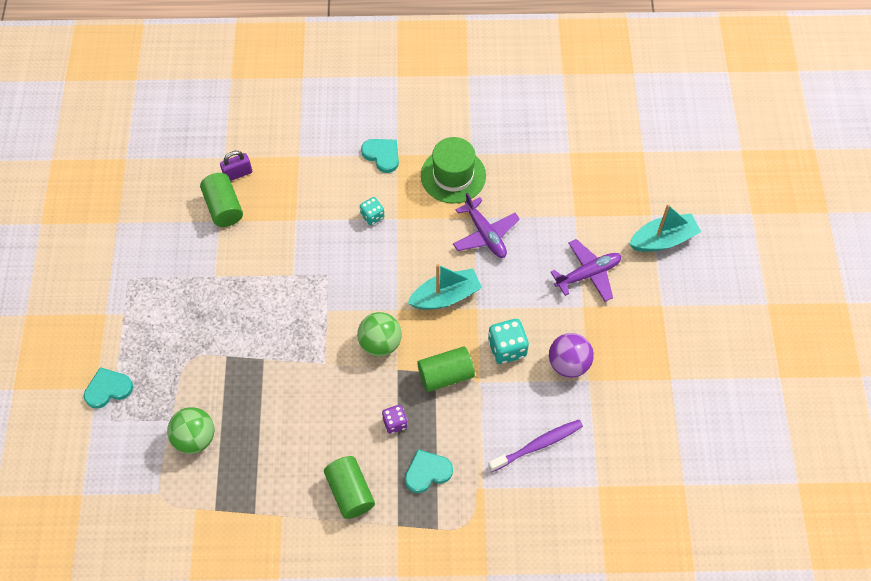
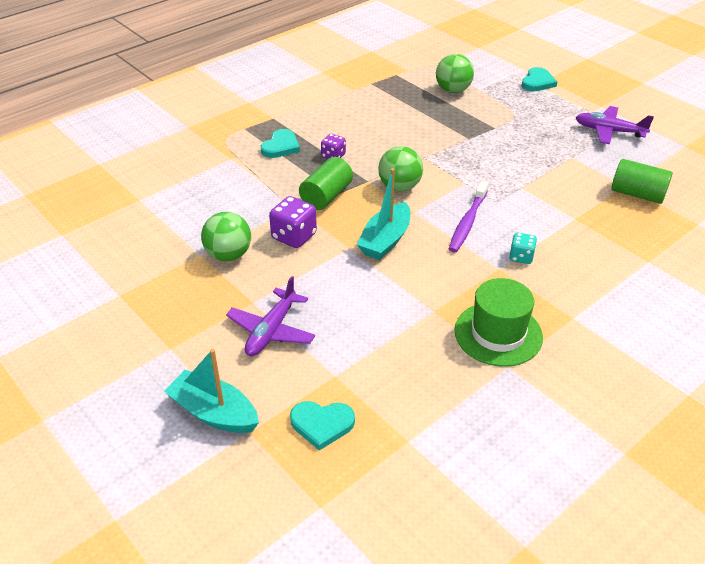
camera: 140 degrees right, 20 degrees down
purple padlock [220,151,252,181] -> none
green cylinder [324,456,375,519] -> none
turquoise heart [361,139,399,173] -> turquoise heart moved to [290,401,355,451]
purple plane [453,193,520,258] -> purple plane moved to [576,106,654,144]
turquoise dice [488,319,529,364] -> purple dice [269,196,317,248]
purple toothbrush [488,420,583,472] -> purple toothbrush moved to [449,181,488,252]
purple ball [549,333,594,378] -> green ball [201,212,251,261]
turquoise boat [629,204,701,252] -> turquoise boat turned 90 degrees clockwise [164,349,259,433]

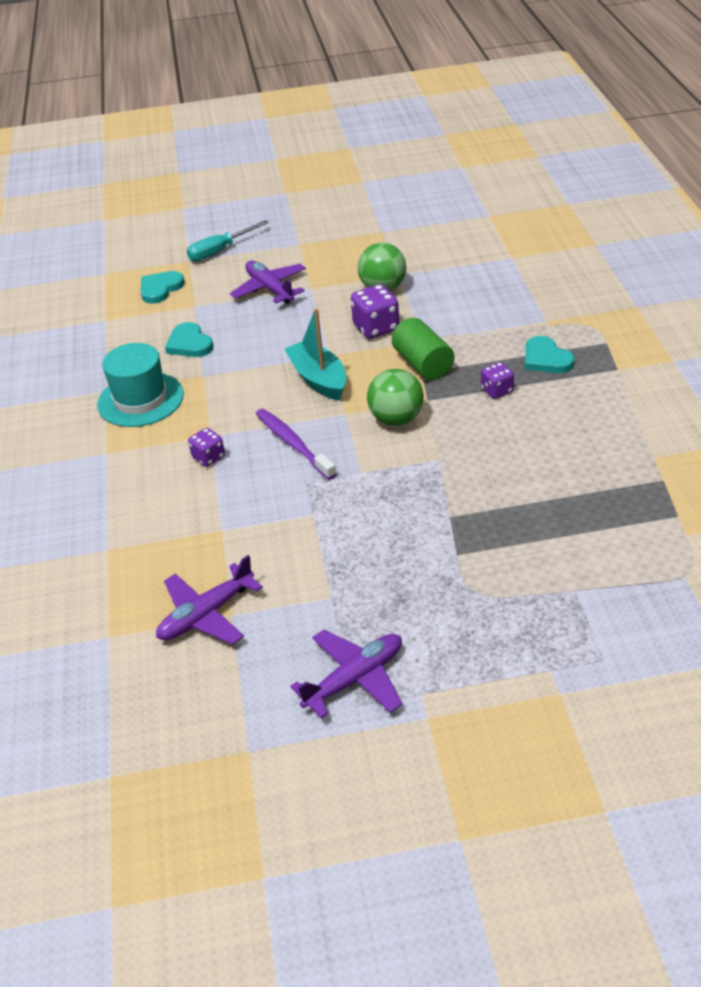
camera: 125 degrees right, 0 degrees up
turquoise boat [164,349,259,433] -> turquoise screwdriver [187,220,269,261]
green ball [436,54,474,93] -> none
green hat [454,278,543,367] -> turquoise hat [97,343,184,427]
turquoise dice [509,233,537,264] -> purple dice [188,428,225,467]
turquoise heart [522,67,557,91] -> turquoise heart moved to [165,322,214,357]
green cylinder [611,159,673,204] -> purple plane [156,555,263,645]

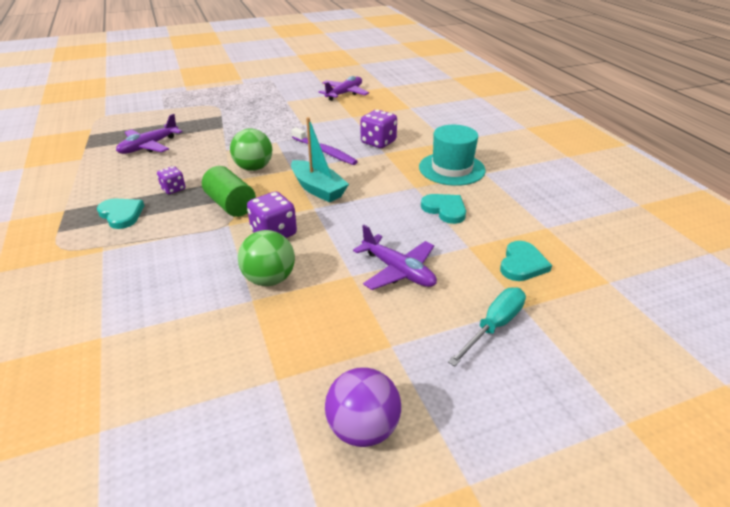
camera: 165 degrees right, 5 degrees down
purple dice [188,428,225,467] -> purple dice [361,110,397,148], size x1.62
purple plane [291,630,402,718] -> purple plane moved to [116,114,183,154]
none -> purple ball [325,367,401,447]

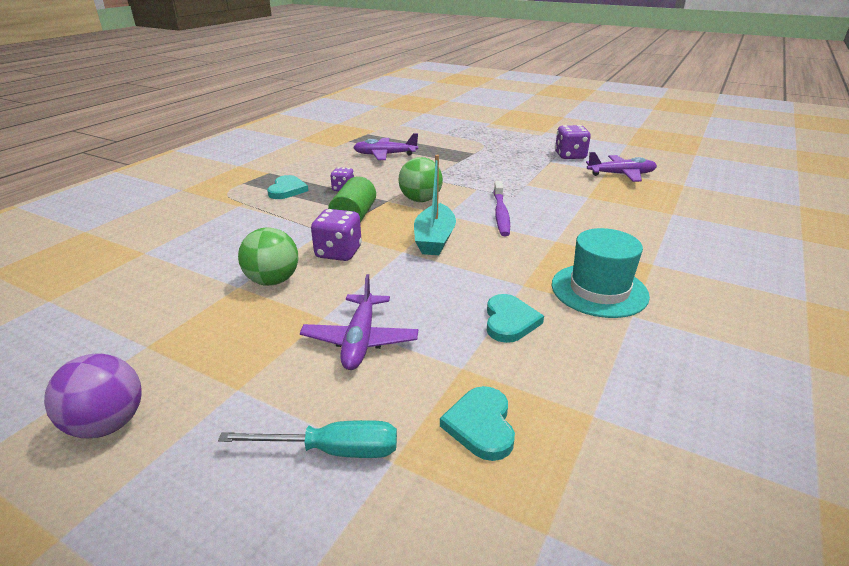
camera: 50 degrees right, 5 degrees down
purple dice [361,110,397,148] -> purple dice moved to [555,125,591,159]
turquoise heart [500,241,552,281] -> turquoise heart turned 105 degrees clockwise [440,386,515,461]

